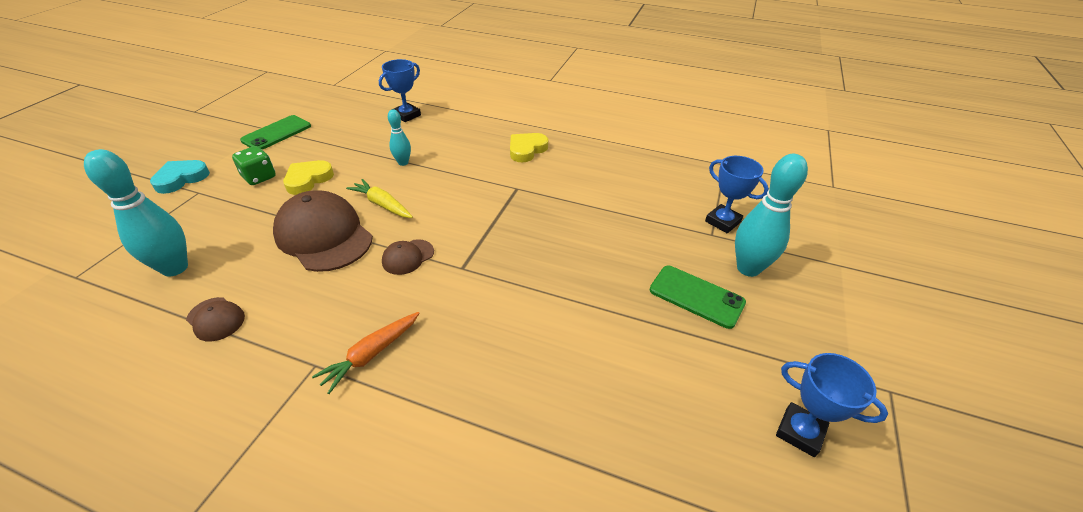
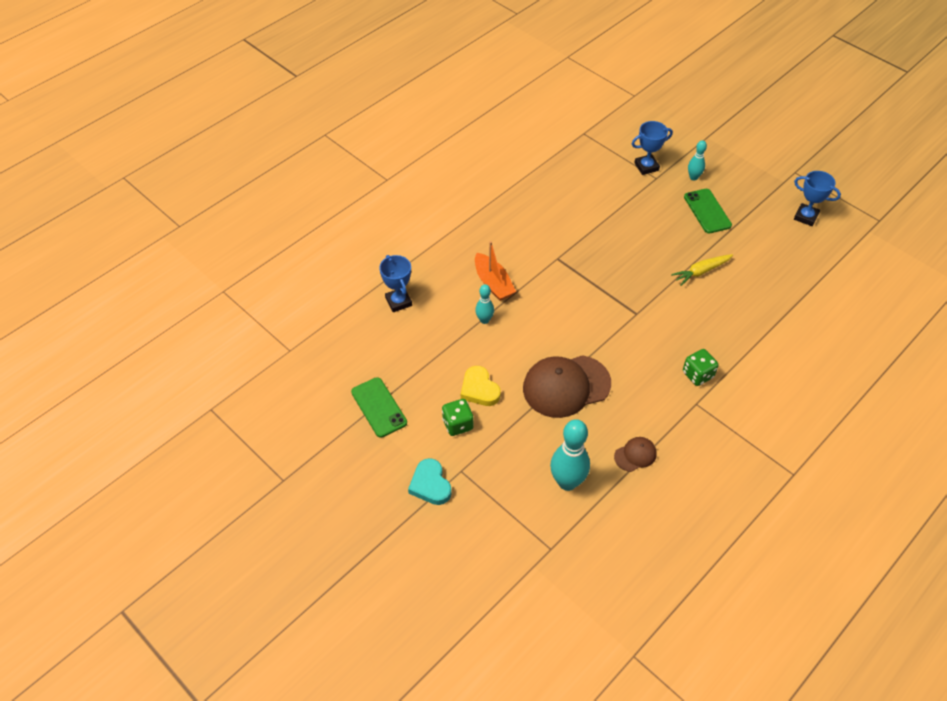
camera: 65 degrees left, 10 degrees up
orange carrot [312,312,420,394] -> green dice [683,349,719,386]
yellow carrot [346,179,413,218] -> yellow carrot moved to [671,254,733,286]
brown cap [382,239,434,275] -> none
yellow heart [510,133,548,163] -> none
green phone [650,266,746,329] -> green phone turned 75 degrees counterclockwise [684,189,732,233]
turquoise bowling pin [735,154,808,277] -> turquoise bowling pin [688,140,707,181], size x0.55
blue trophy [776,353,888,457] -> blue trophy turned 60 degrees clockwise [794,171,841,226]
none -> orange boat [475,241,516,301]

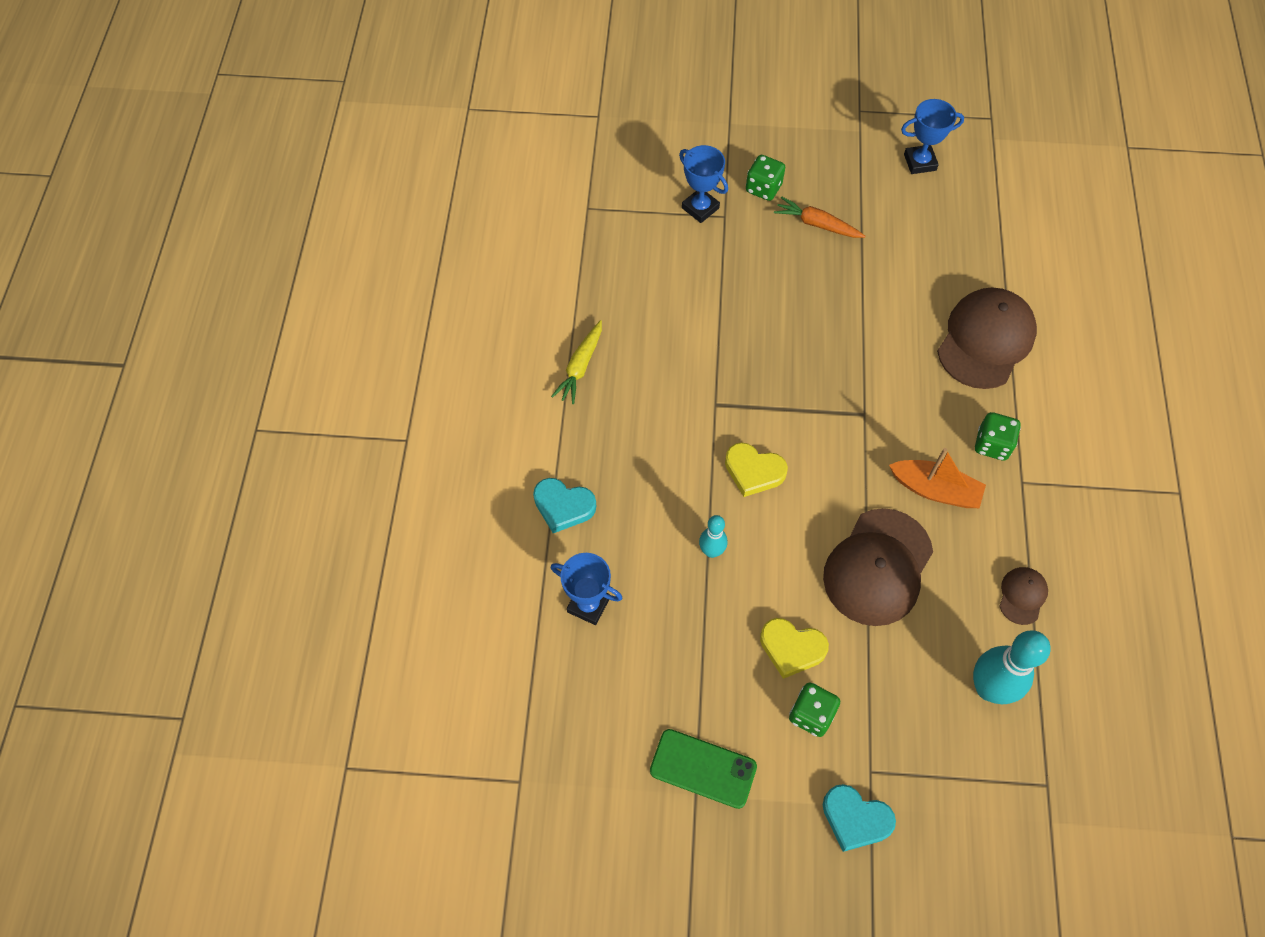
camera: 40 degrees left, 10 degrees up
orange boat [475,241,516,301] -> orange boat moved to [889,448,986,508]
blue trophy [632,121,673,175] -> blue trophy turned 75 degrees counterclockwise [679,145,728,223]
yellow carrot [671,254,733,286] -> yellow carrot moved to [551,320,602,404]
green phone [684,189,732,233] -> orange carrot [774,197,865,238]
turquoise bowling pin [688,140,707,181] -> green dice [746,155,785,201]
none -> turquoise heart [533,478,596,533]
none -> yellow heart [725,442,788,497]
none -> brown cap [937,287,1037,389]

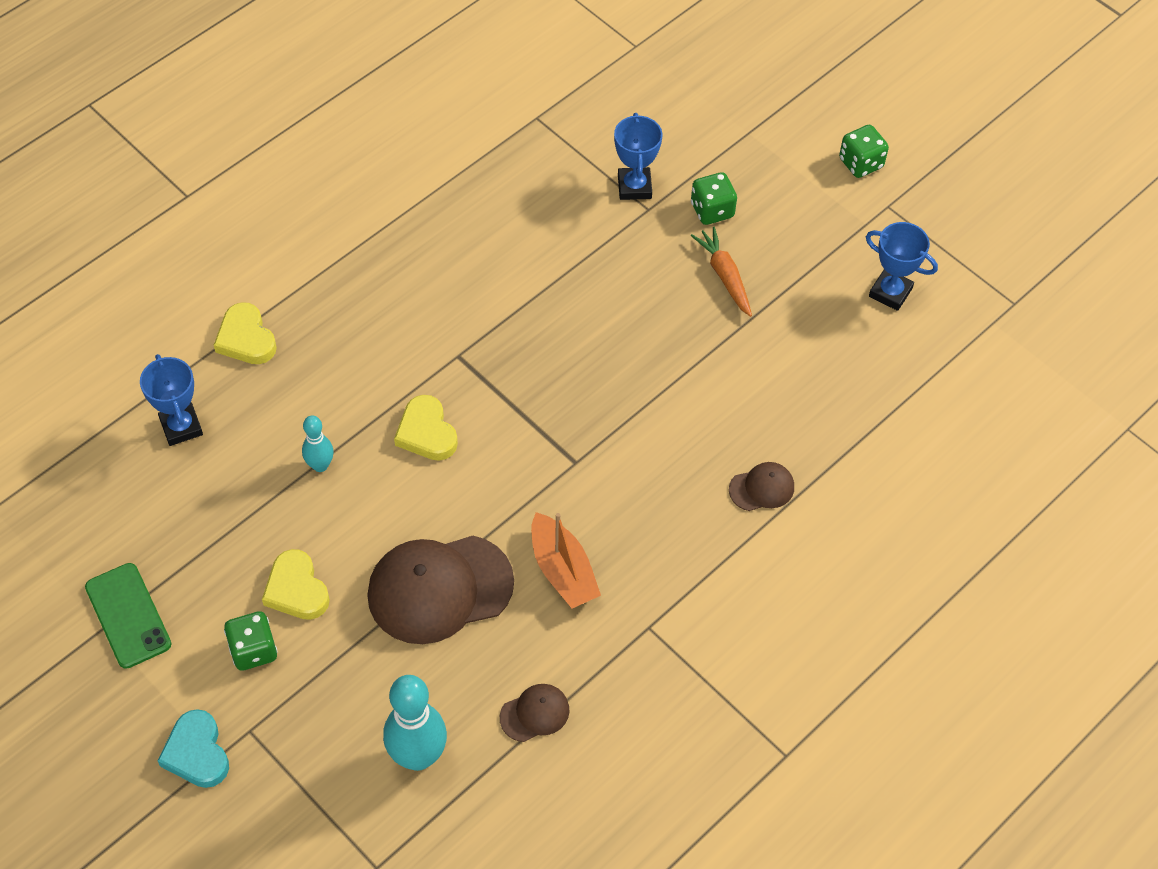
camera: 40 degrees right, 5 degrees down
turquoise heart [533,478,596,533] -> yellow heart [214,302,277,364]
yellow carrot [551,320,602,404] -> none
brown cap [937,287,1037,389] -> brown cap [729,462,794,511], size x0.47
green dice [975,412,1021,461] -> green dice moved to [839,125,889,178]

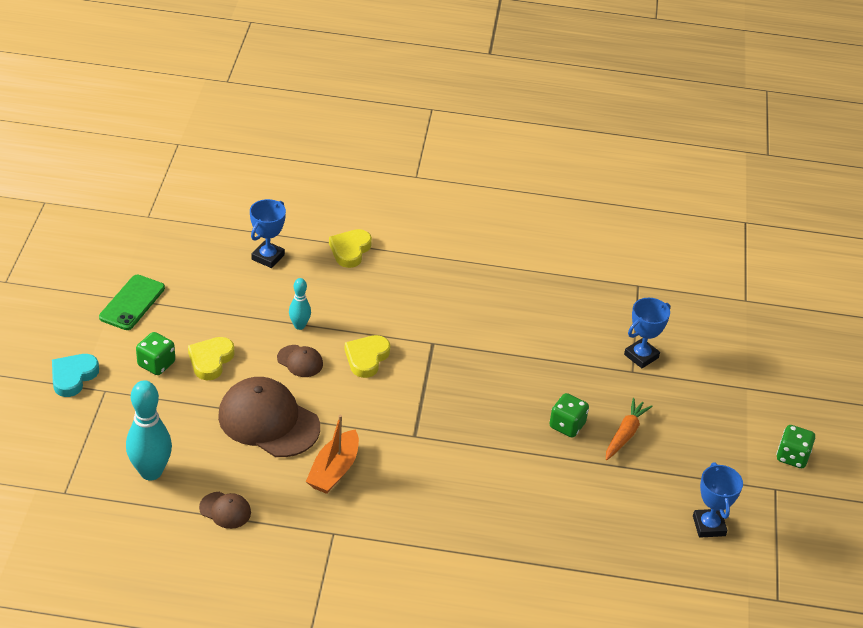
camera: 50 degrees right, 15 degrees down
green dice [691,172,737,225] -> green dice moved to [549,393,589,438]
brown cap [729,462,794,511] -> brown cap moved to [277,345,323,377]

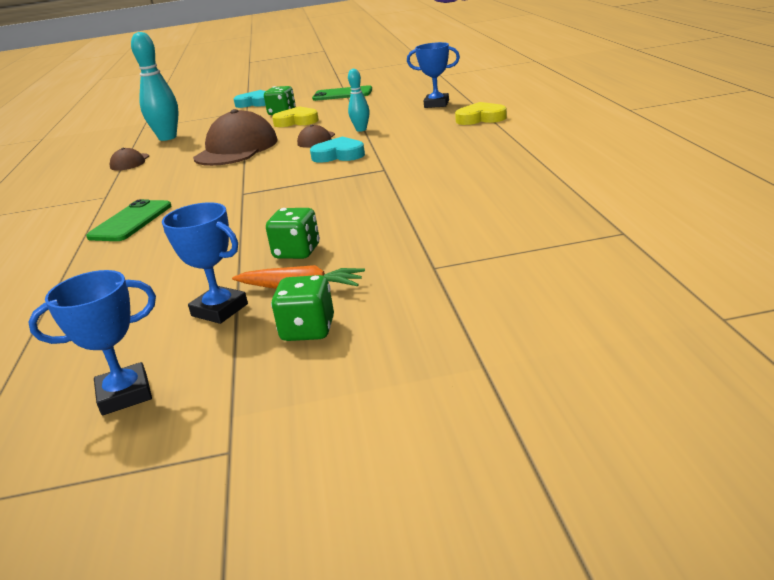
camera: 80 degrees right, 15 degrees down
orange boat [306,415,359,494] -> none
yellow heart [345,335,390,378] -> turquoise heart [310,137,365,163]
blue trophy [624,298,670,368] -> blue trophy moved to [162,202,248,324]
green dice [777,425,815,468] -> green dice moved to [271,275,334,341]
none -> green phone [86,199,171,241]

